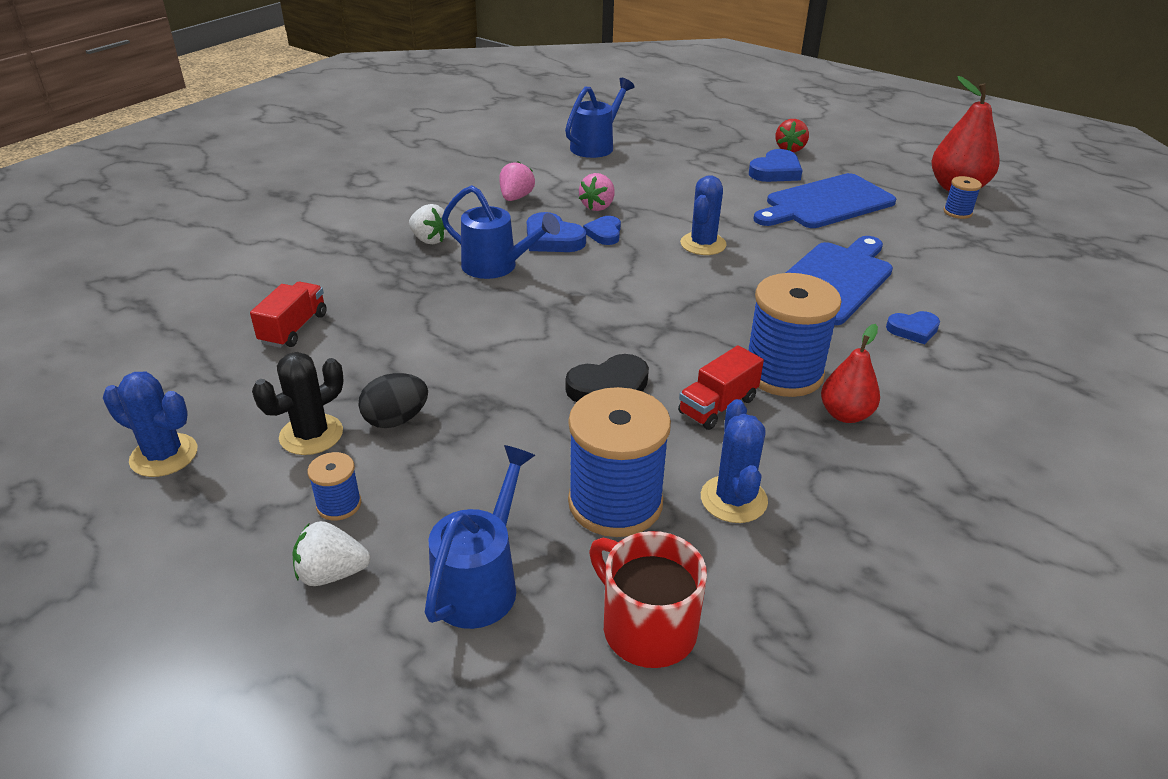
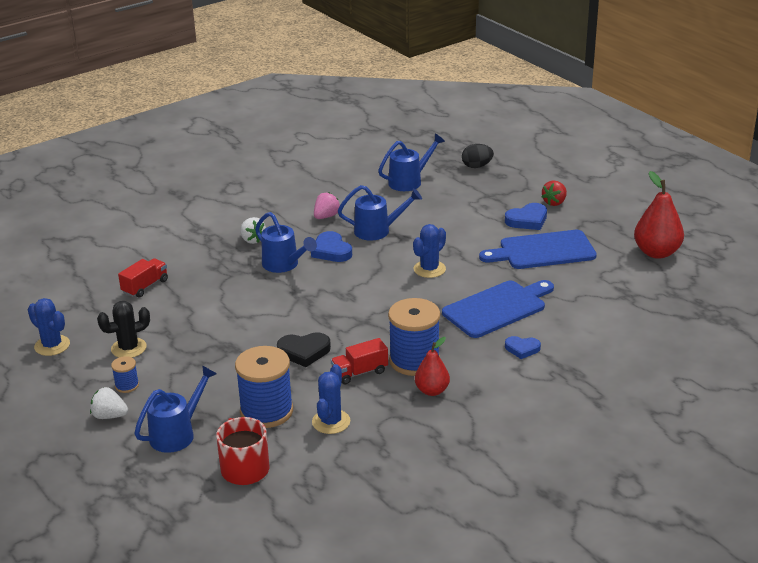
camera: 20 degrees right, 5 degrees down
black egg [359,373,428,428] -> black egg moved to [462,144,494,168]
pink strawberry [579,173,615,211] -> blue watering can [338,185,422,240]
blue heart [583,216,621,245] -> none
blue spool [944,176,982,219] -> none

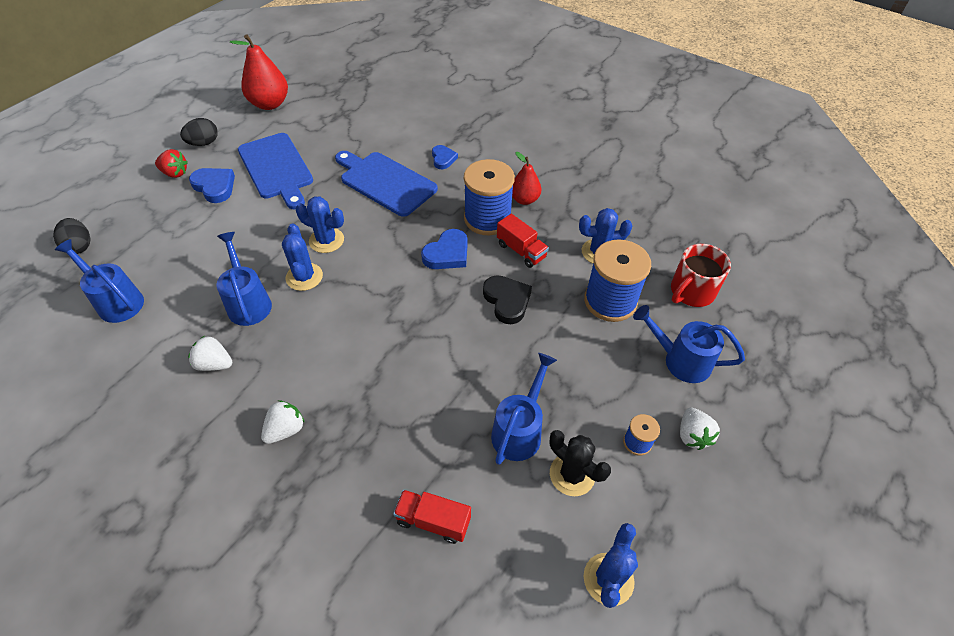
camera: 110 degrees left, 20 degrees up
blue watering can [255,212,317,273] -> blue watering can moved to [491,353,557,465]
blue heart [311,231,352,262] -> blue heart moved to [421,229,468,269]
pink strawberry [314,192,340,219] -> white strawberry [188,336,232,371]
none -> black egg [180,118,218,146]
none -> blue cactus [282,223,323,291]

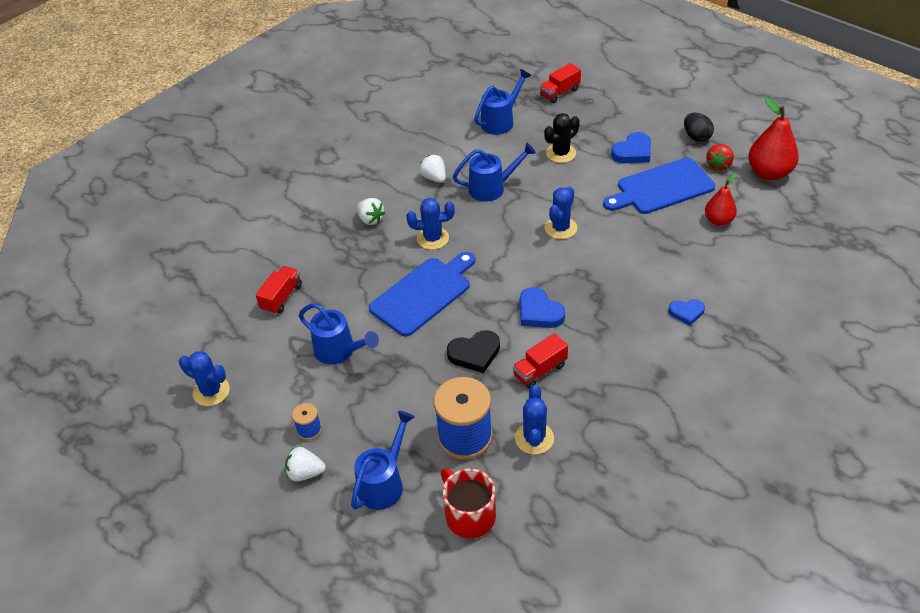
camera: 100 degrees right, 5 degrees down
black egg [53,218,91,254] -> red truck [540,63,581,103]
red strawberry [155,149,188,178] -> red strawberry moved to [706,144,734,170]
white strawberry [188,336,232,371] -> white strawberry turned 60 degrees counterclockwise [419,155,446,183]
blue cactus [282,223,323,291] -> blue cactus moved to [406,198,455,250]
blue cutting board [335,151,438,217] -> blue cutting board moved to [369,252,475,337]
blue spool [464,159,515,235] -> none
red pear [512,152,541,205] -> red pear moved to [705,173,737,226]
black cactus [549,430,611,496] -> black cactus moved to [544,113,580,163]

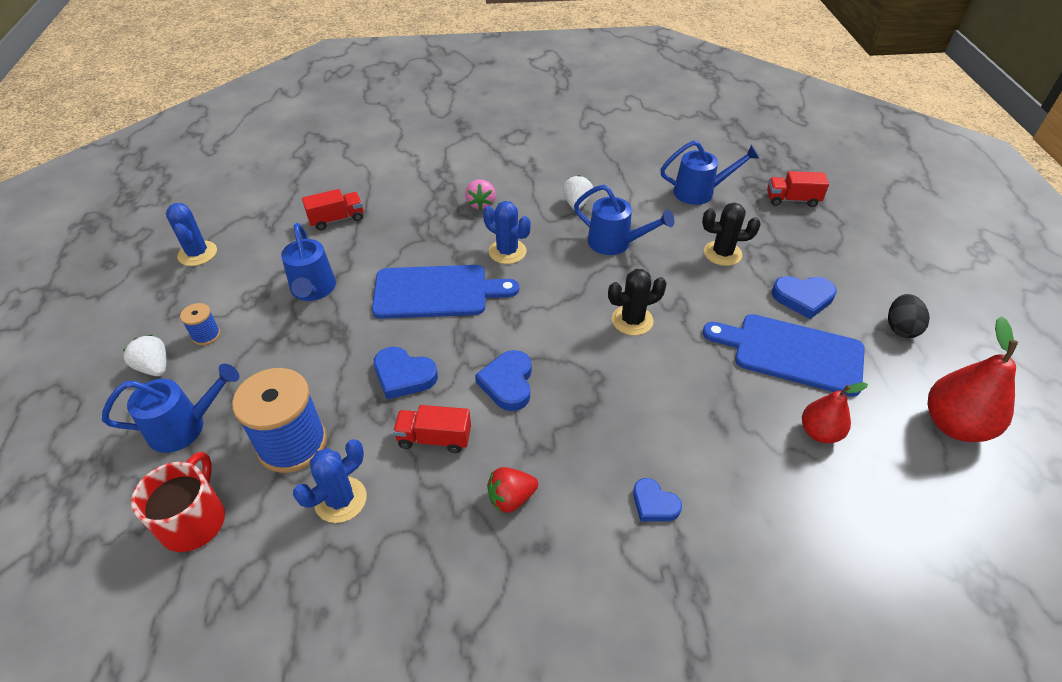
camera: 40 degrees right, 0 degrees up
white strawberry [357,198,385,225] -> pink strawberry [465,179,496,210]
black heart [447,330,500,373] -> blue heart [374,347,438,399]
blue cactus [545,186,577,239] -> black cactus [608,269,667,335]
red strawberry [706,144,734,170] -> red strawberry moved to [487,467,538,513]

